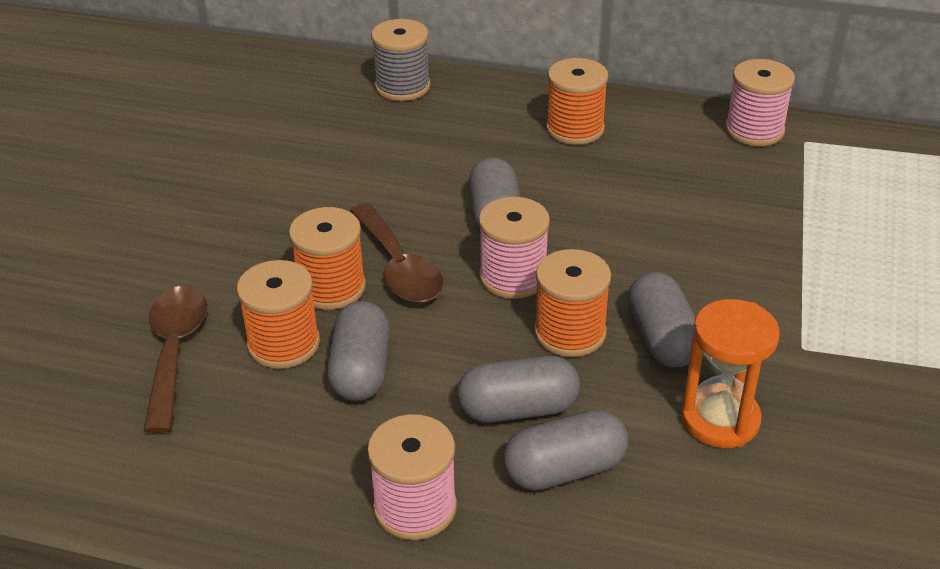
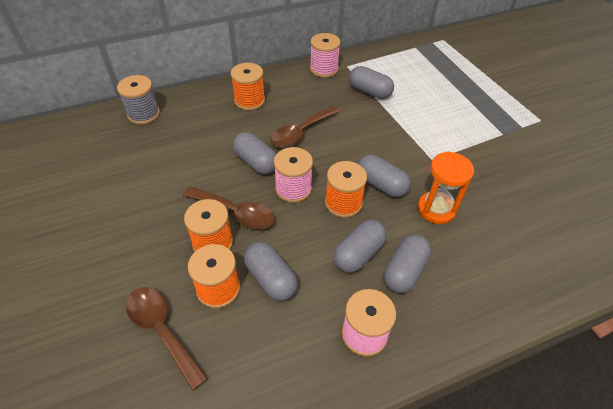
camera: 40 degrees left, 10 degrees up
none -> brown spoon [270,106,340,148]
none -> grey capsule [349,66,394,99]

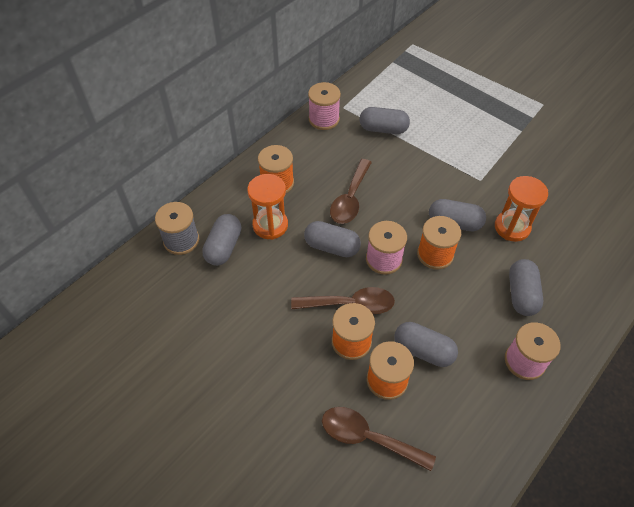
camera: 25 degrees left, 5 degrees up
grey capsule [333,220,387,273] -> grey capsule moved to [202,214,241,266]
none -> orange hourglass [247,174,288,240]

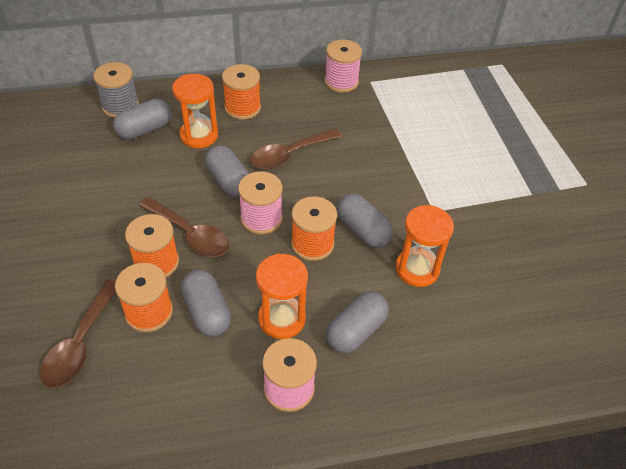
camera: 35 degrees right, 5 degrees down
brown spoon [322,407,436,471] -> brown spoon turned 135 degrees counterclockwise [40,280,116,388]
grey capsule [360,107,410,134] -> none
none -> orange hourglass [256,253,308,339]

